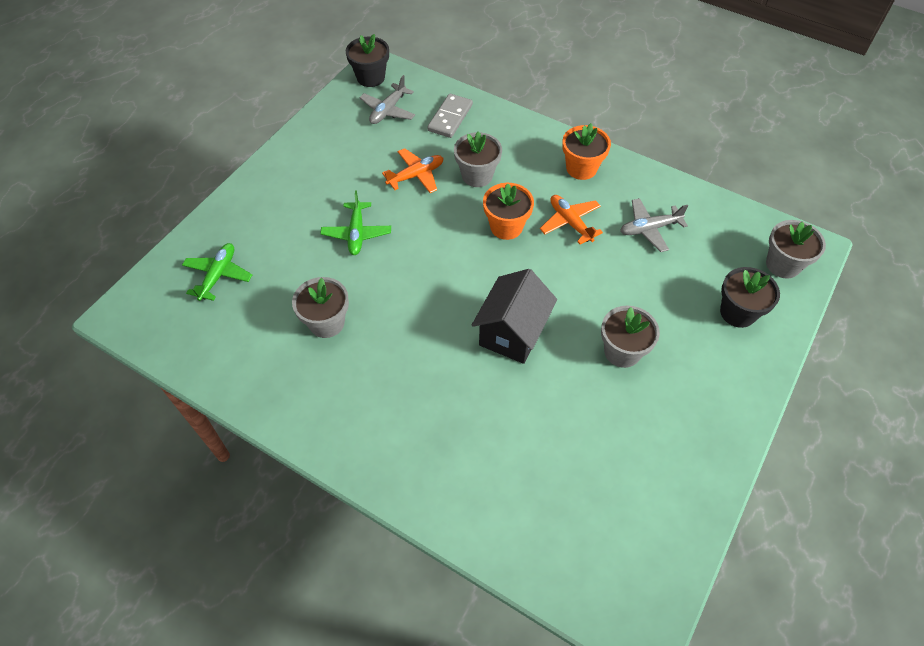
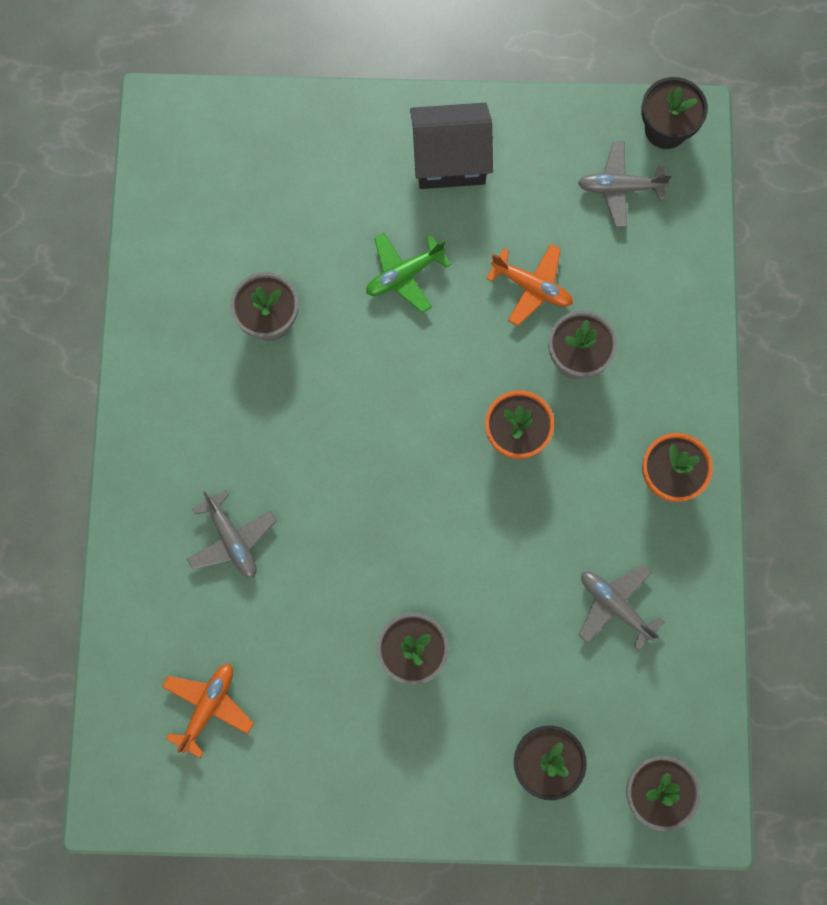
camera: 60 degrees right, 20 degrees up
green plane [182,243,252,301] -> none
grey domino [427,94,473,138] -> none
black house [472,269,557,364] -> black house moved to [410,103,493,189]
orange plane [540,195,603,245] -> orange plane moved to [162,664,254,758]
none -> grey plane [187,490,277,578]

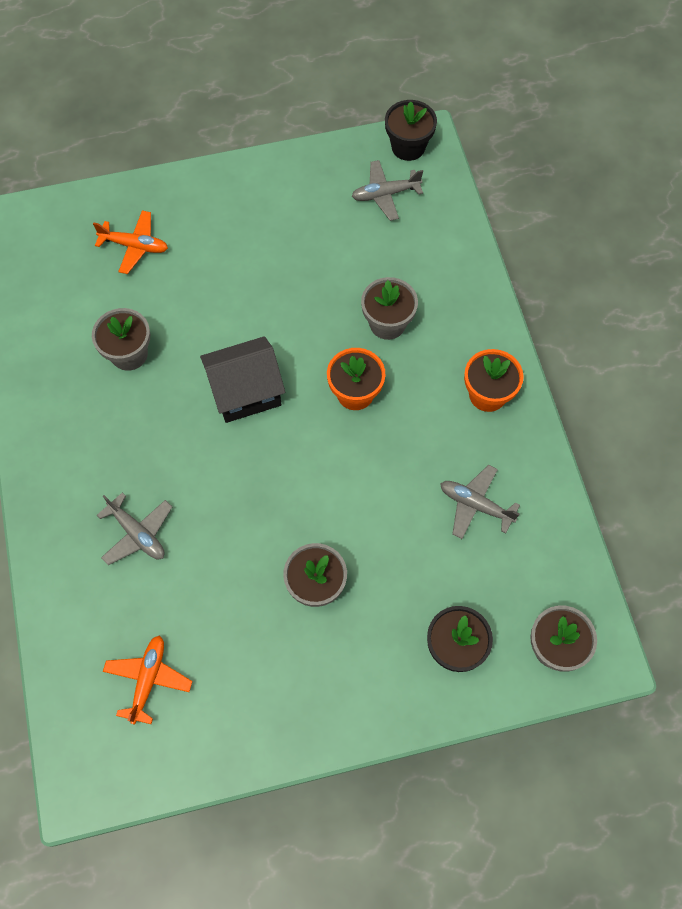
camera: 15 degrees left, 10 degrees down
green plane [366,233,451,313] -> none
black house [410,103,493,189] -> black house moved to [200,336,285,423]
orange plane [486,244,573,326] -> orange plane moved to [93,210,168,274]

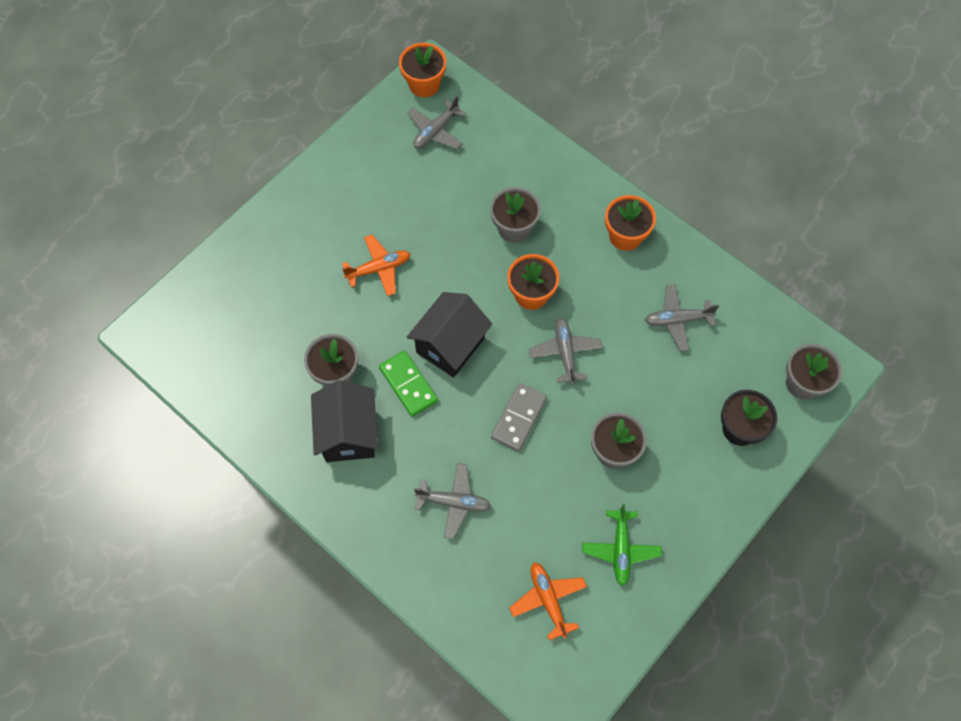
camera: 35 degrees left, 0 degrees up
orange plane [93,210,168,274] -> orange plane moved to [342,235,410,296]
black flower pot [385,100,437,161] -> orange flower pot [399,43,446,97]
none -> black house [311,380,378,462]
none -> green domino [379,350,438,417]
none -> grey domino [491,383,547,451]
none -> grey plane [529,318,603,385]
none -> green plane [582,504,662,586]

